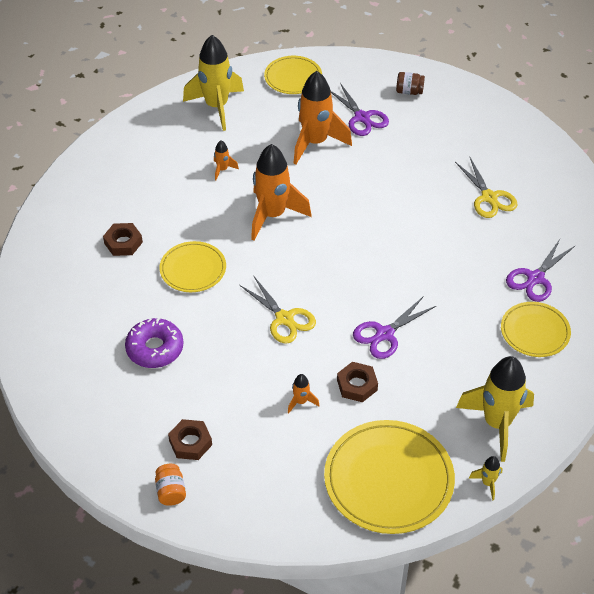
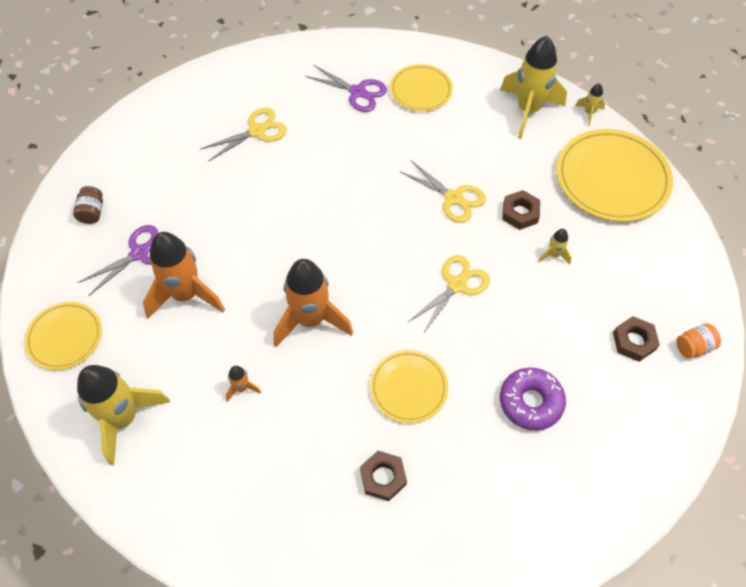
camera: 100 degrees left, 10 degrees up
orange rocket [288,374,320,413] -> yellow rocket [538,229,572,264]
purple scissors [353,296,436,359] -> yellow scissors [401,160,486,223]

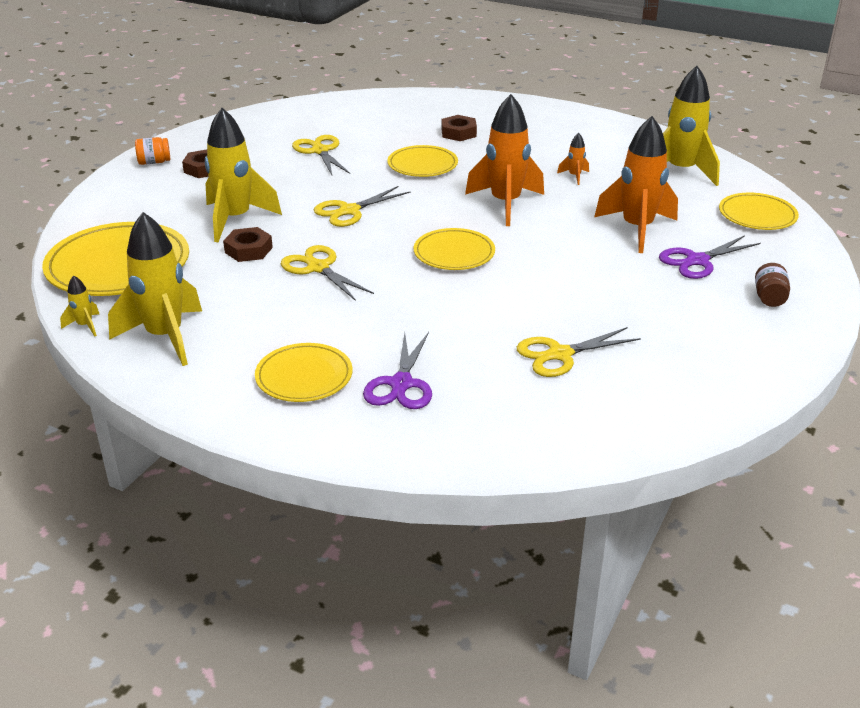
camera: 170 degrees left, 25 degrees down
purple scissors [305,65,387,112] -> purple scissors turned 120 degrees counterclockwise [363,332,432,409]
purple donut [500,367,566,431] -> yellow scissors [292,135,350,175]
yellow rocket [538,229,572,264] -> yellow rocket [205,108,282,242], size x2.34
none -> yellow plate [414,228,495,270]

